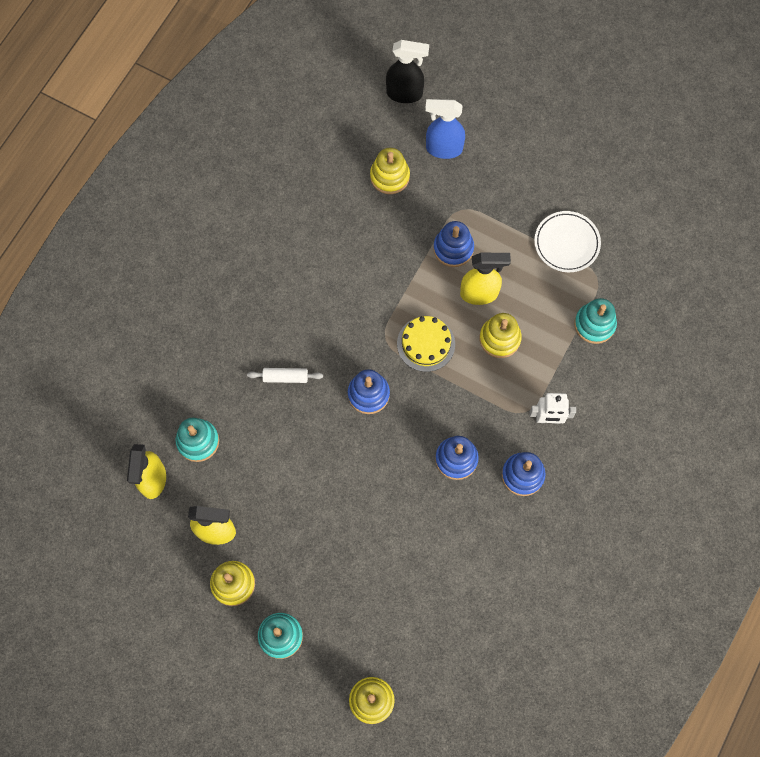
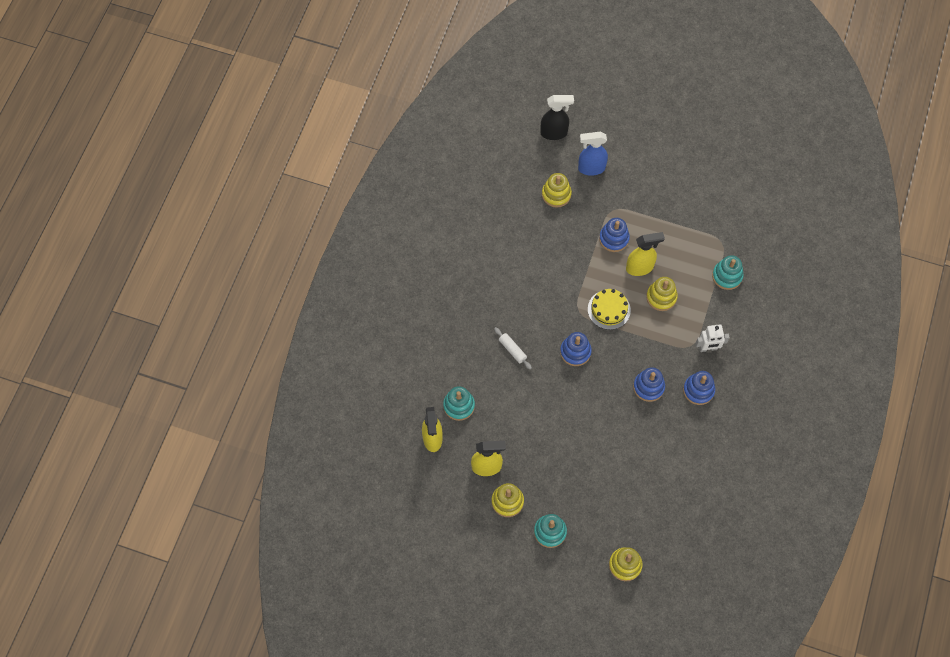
camera: 10 degrees left, 5 degrees down
white rolling pin [247,368,323,383] -> white rolling pin turned 60 degrees clockwise [494,327,532,369]
white plate [534,211,601,272] -> none

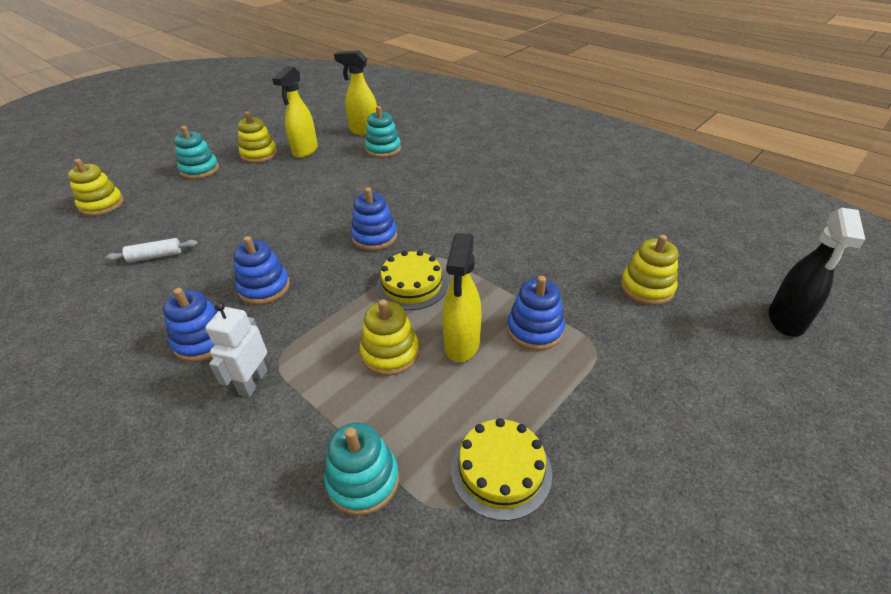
camera: 115 degrees right, 25 degrees down
white rolling pin [494,327,532,369] -> white rolling pin moved to [106,238,198,263]
blue spray bottle [578,132,608,176] -> none
none -> yellow cake [451,418,552,521]

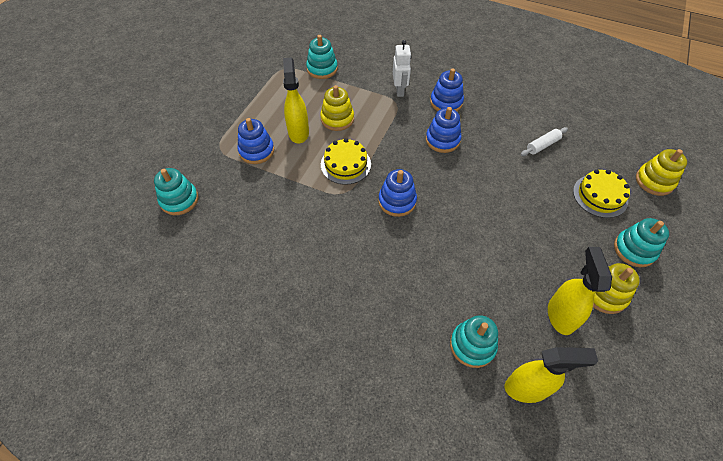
camera: 160 degrees right, 15 degrees up
yellow cake [451,418,552,521] -> yellow cake moved to [573,170,630,218]
yellow stacking toy [621,235,678,305] -> turquoise stacking toy [154,168,199,215]
black spray bottle [769,208,865,337] -> none

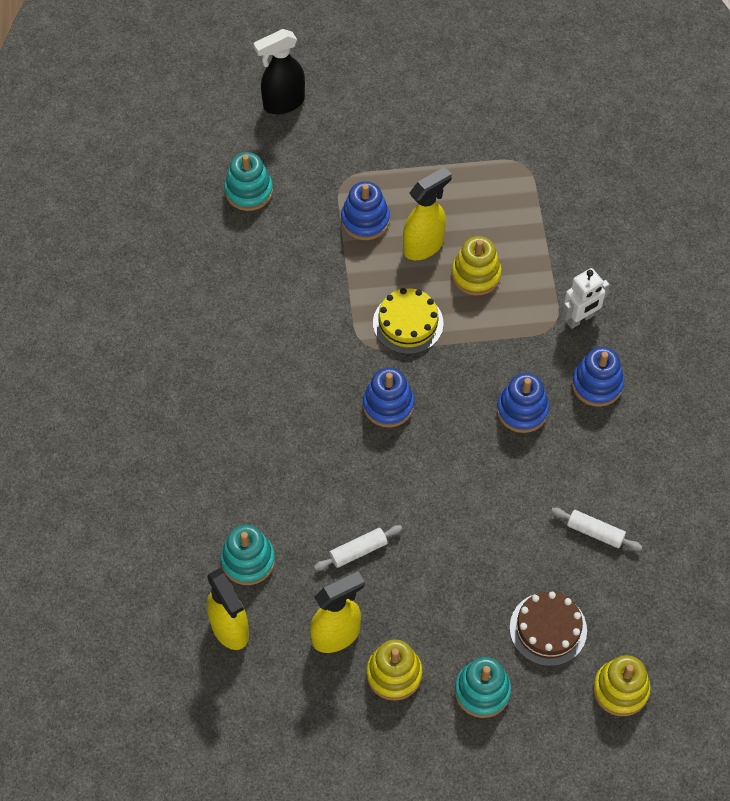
camera: 60 degrees right, 5 degrees up
turquoise stacking toy [306,35,338,79] -> none
yellow cake [573,170,630,218] -> brown cake [510,591,587,666]
none -> black spray bottle [253,29,305,114]
none -> white rolling pin [314,525,402,570]

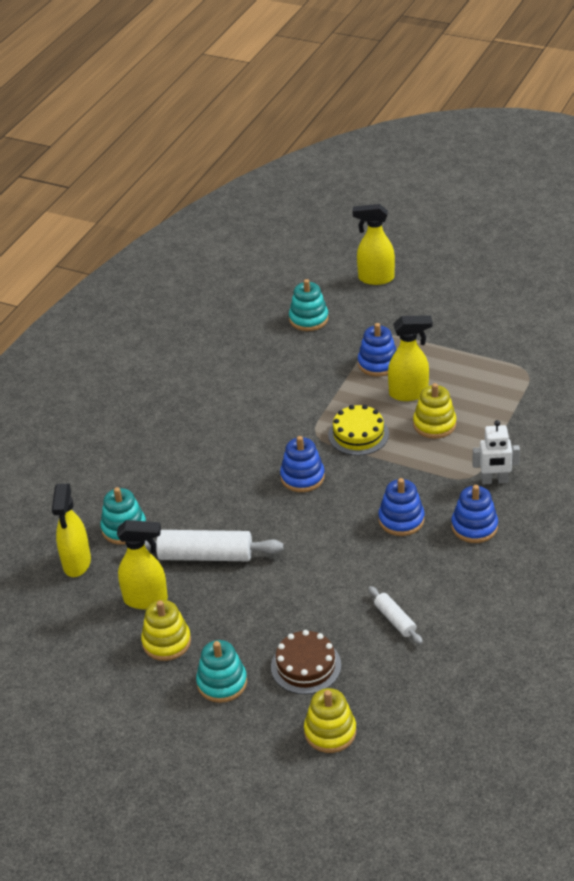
camera: 35 degrees right, 20 degrees down
black spray bottle [253,29,305,114] -> yellow spray bottle [353,204,395,285]
white rolling pin [314,525,402,570] -> white rolling pin [126,530,284,561], size x1.88

